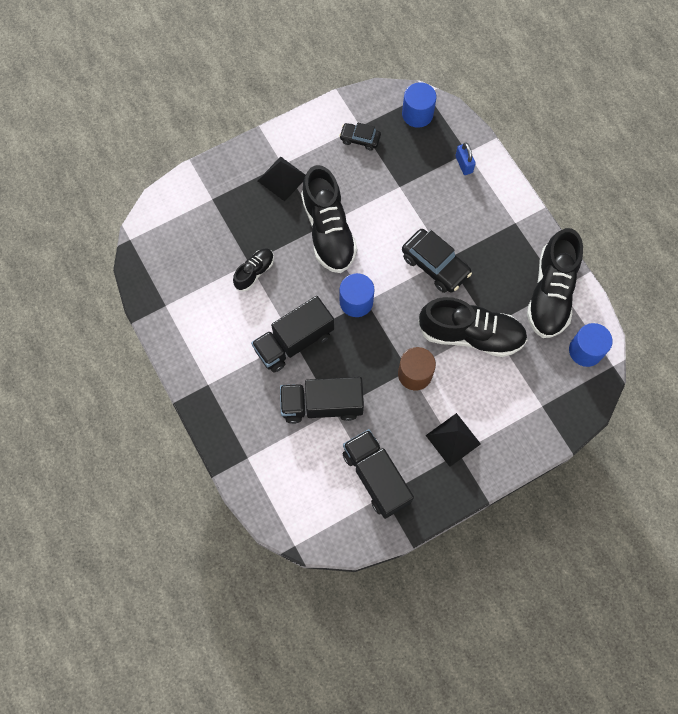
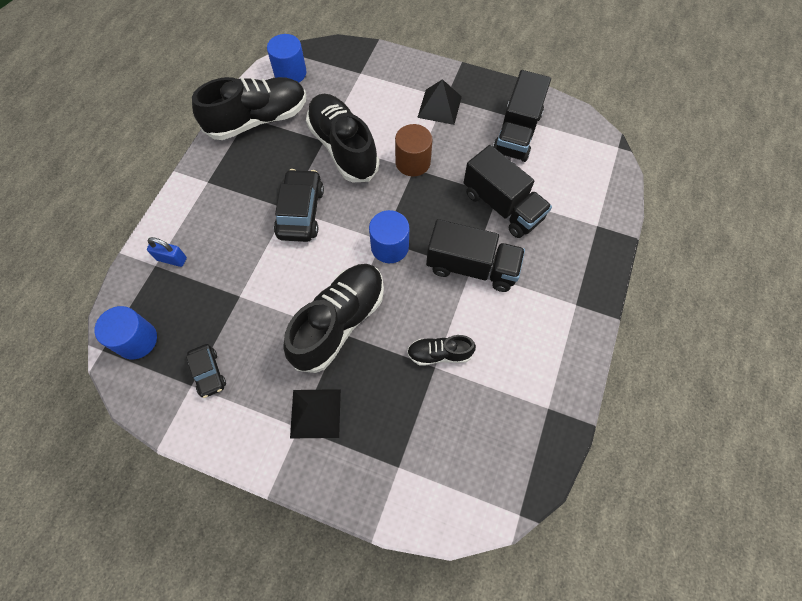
camera: 130 degrees left, 5 degrees down
blue padlock [455,142,476,175] -> blue padlock turned 75 degrees clockwise [147,237,187,267]

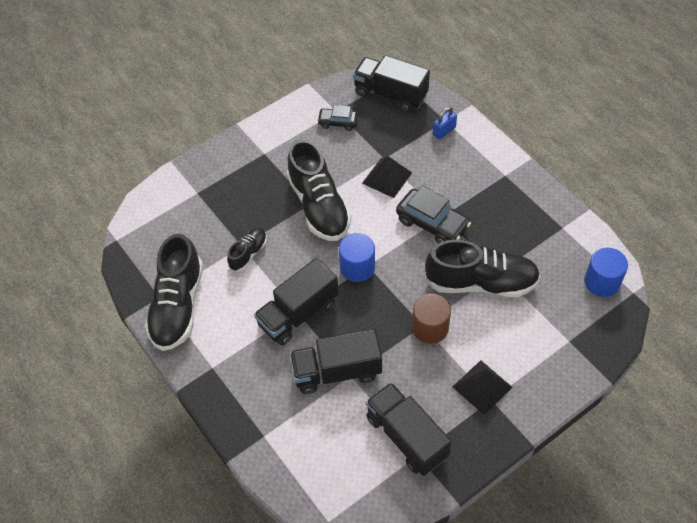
camera: 125 degrees right, 10 degrees down
blue cylinder [95,306,157,359] -> black truck [353,55,430,112]
black shoe [192,77,306,140] -> black shoe moved to [145,234,203,351]
black pyramid [290,389,341,439] -> black pyramid moved to [362,156,412,198]

